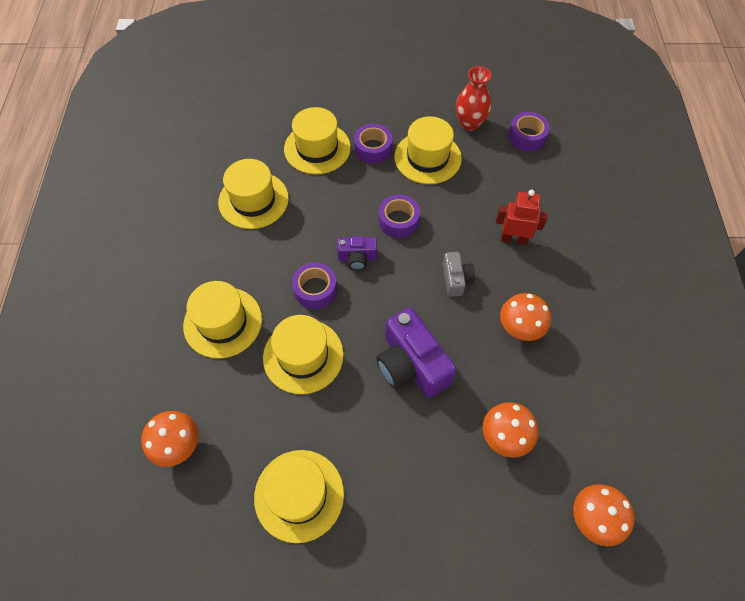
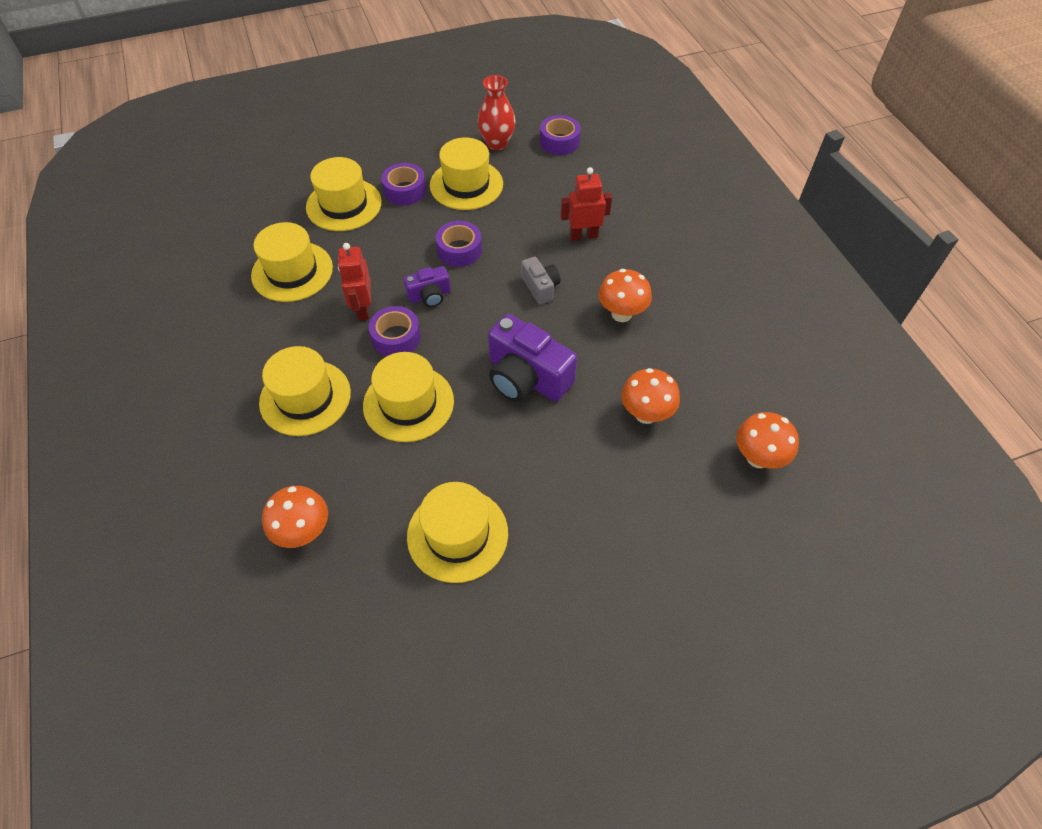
camera: 20 degrees left, 5 degrees down
none -> red robot [338,243,371,320]

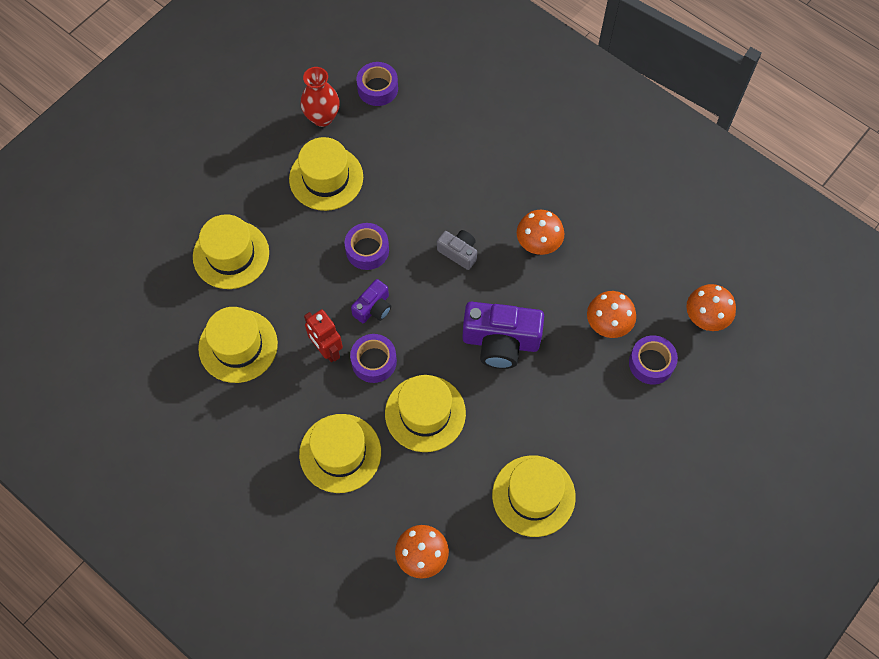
camera: 30 degrees left, 10 degrees up
purple tape [381,163,426,205] -> purple tape moved to [629,335,678,385]
red robot [560,167,612,241] -> none

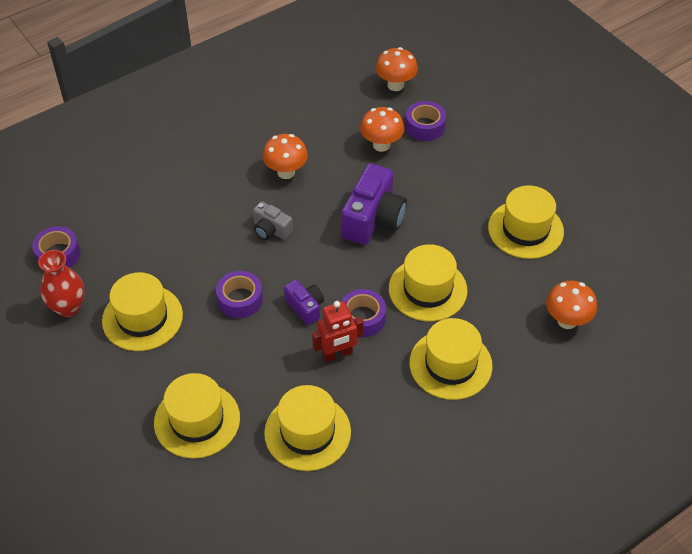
camera: 75 degrees left, 15 degrees down
grey camera [437,230,477,270] -> grey camera turned 105 degrees counterclockwise [253,201,293,240]

